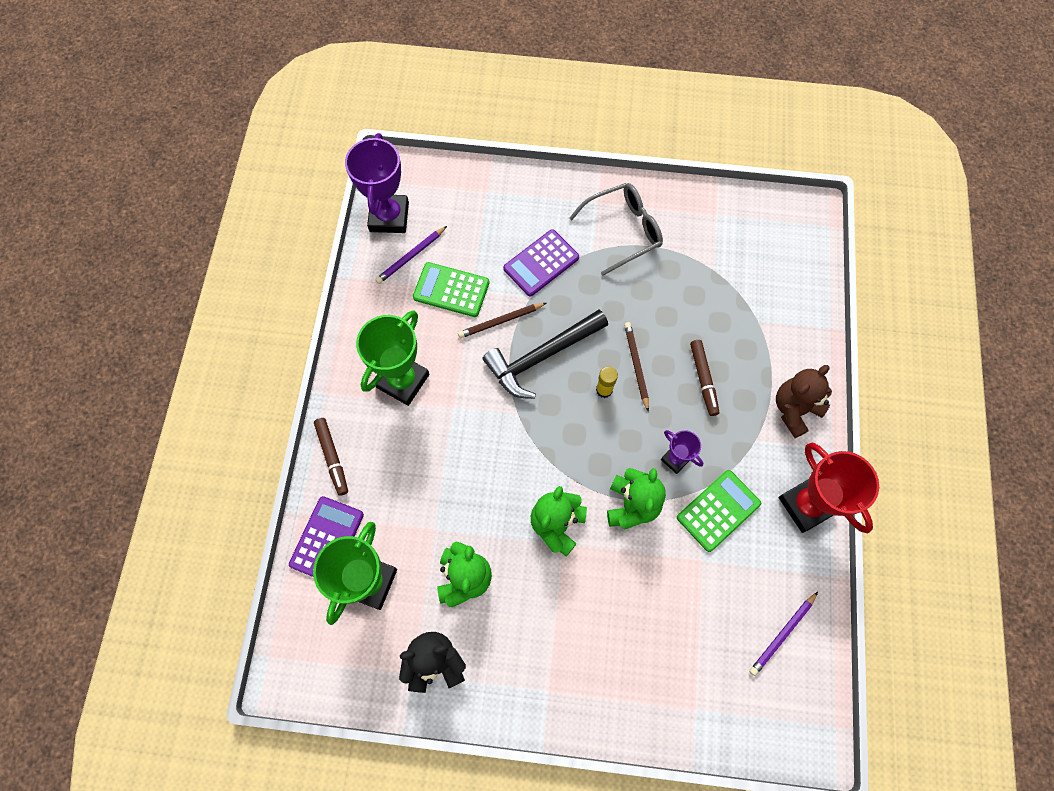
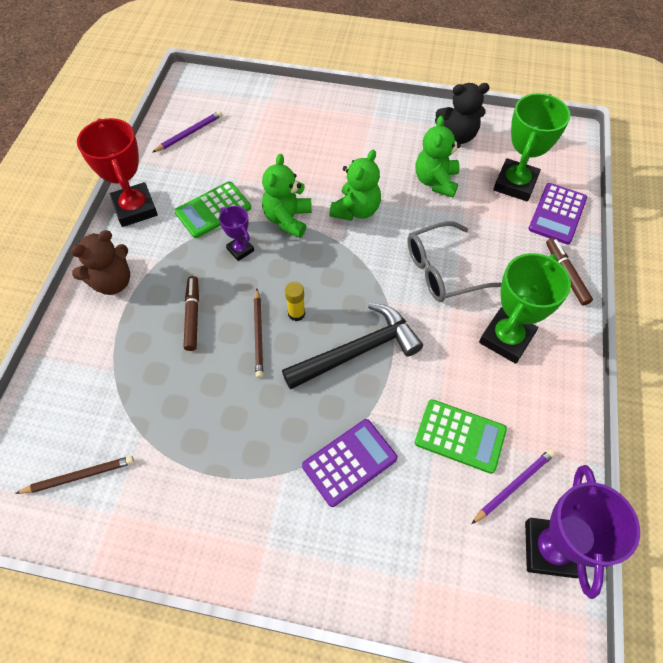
camera: 175 degrees left, 10 degrees down
brown pencil [458,303,546,338] -> brown pencil moved to [15,456,134,494]
grey glasses [569,183,663,276] -> grey glasses moved to [407,221,502,302]

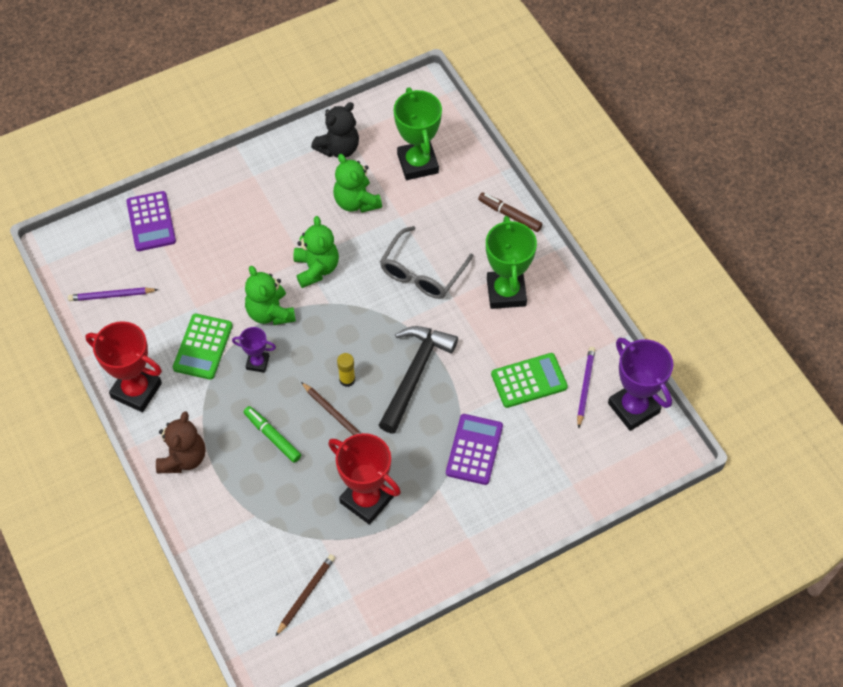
camera: 40 degrees left, 0 degrees up
purple pencil [152,111,223,153] -> purple pencil turned 105 degrees counterclockwise [68,287,158,301]
brown marker [184,276,199,351] -> green marker [244,406,301,463]
purple calculator [528,183,587,244] -> purple calculator moved to [126,191,176,251]
none -> red trophy [328,433,401,525]

